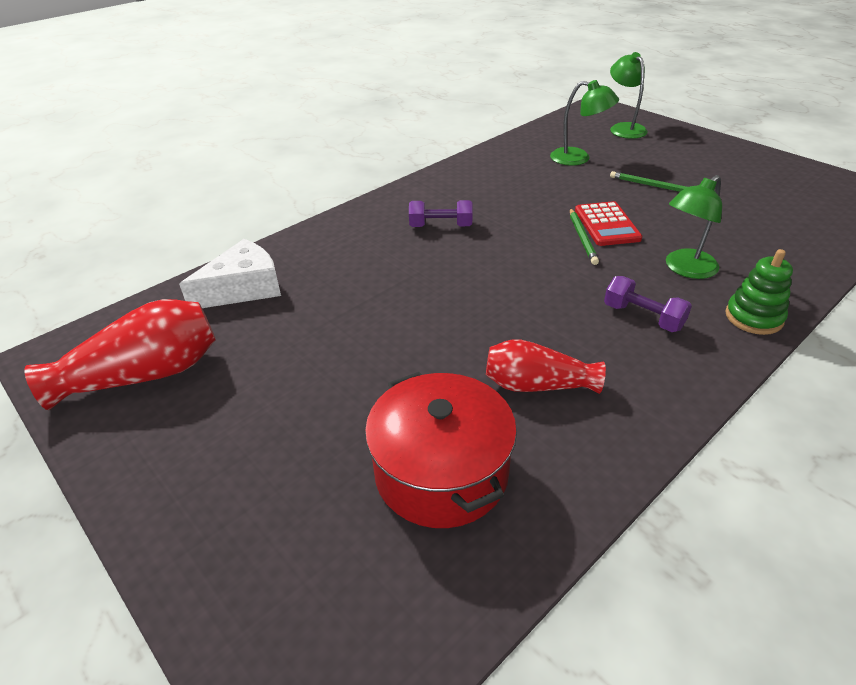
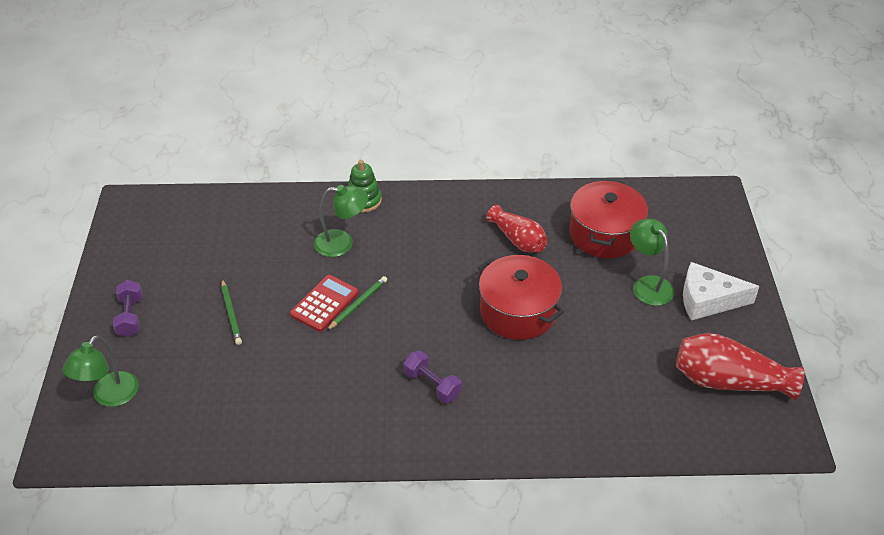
camera: 140 degrees left, 5 degrees up
white cheese [179,239,281,308] -> white cheese moved to [683,262,760,321]
green lamp [550,80,619,166] -> green lamp moved to [630,219,674,306]
purple dumbbell [604,276,692,332] -> purple dumbbell moved to [113,280,142,337]
none -> red pot [478,255,564,340]

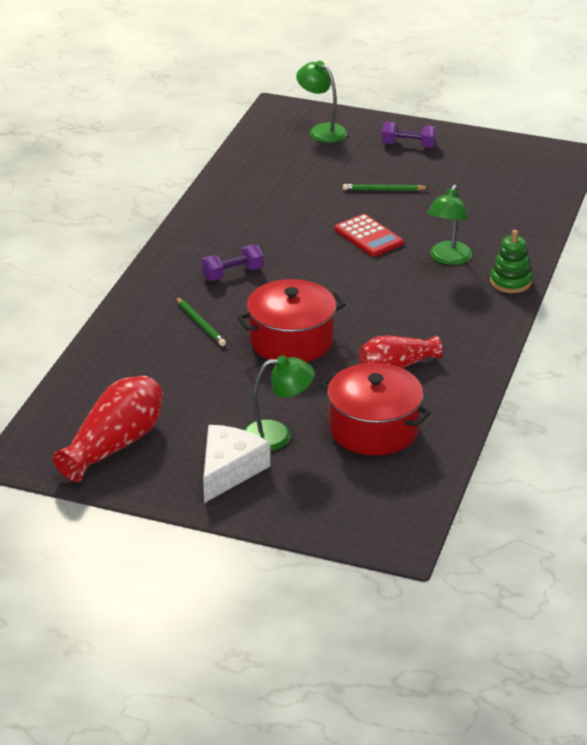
camera: 110 degrees right, 10 degrees down
green pencil [326,276,387,331] -> green pencil moved to [176,297,226,346]

